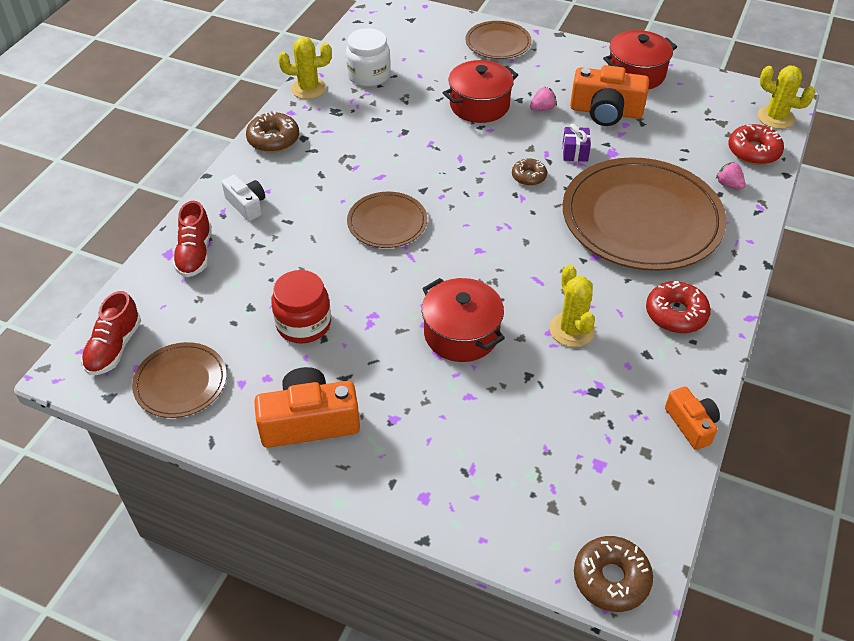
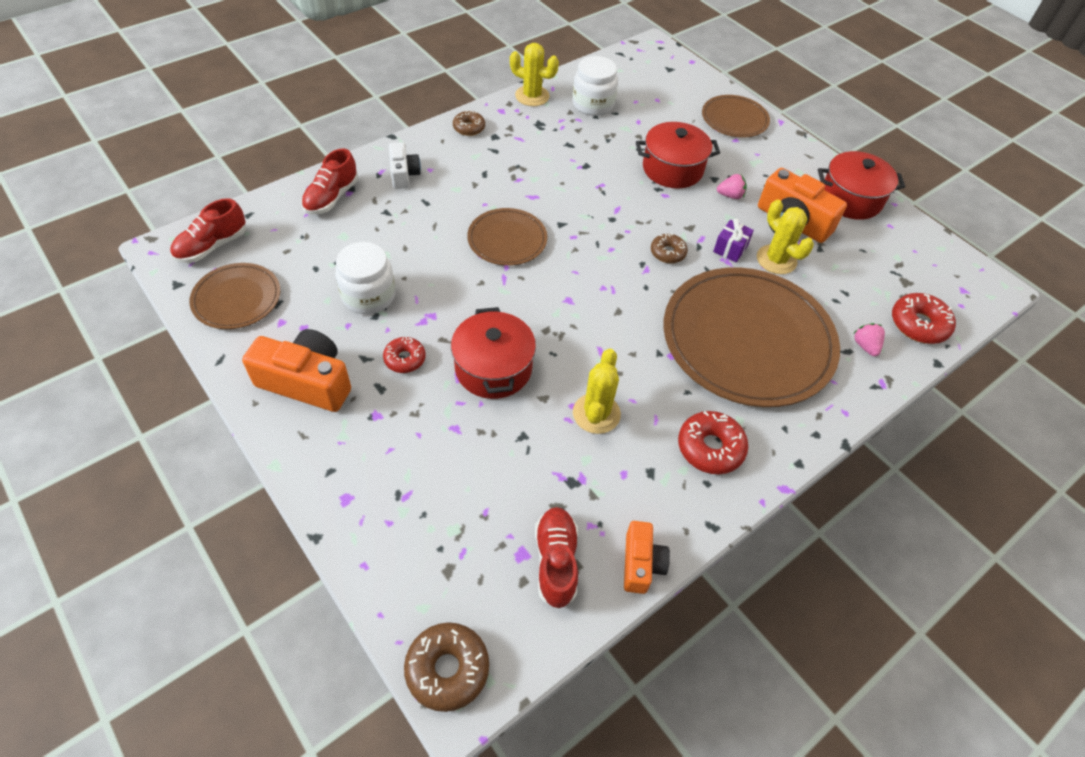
camera: 25 degrees right, 5 degrees up
brown donut [246,111,299,153] -> brown donut [453,110,485,136], size x0.64
red jar [271,270,331,343] -> white jar [335,242,396,314]
yellow cactus [757,66,815,129] -> yellow cactus moved to [757,199,814,274]
none -> red donut [383,337,426,373]
none -> red shoe [535,507,578,609]

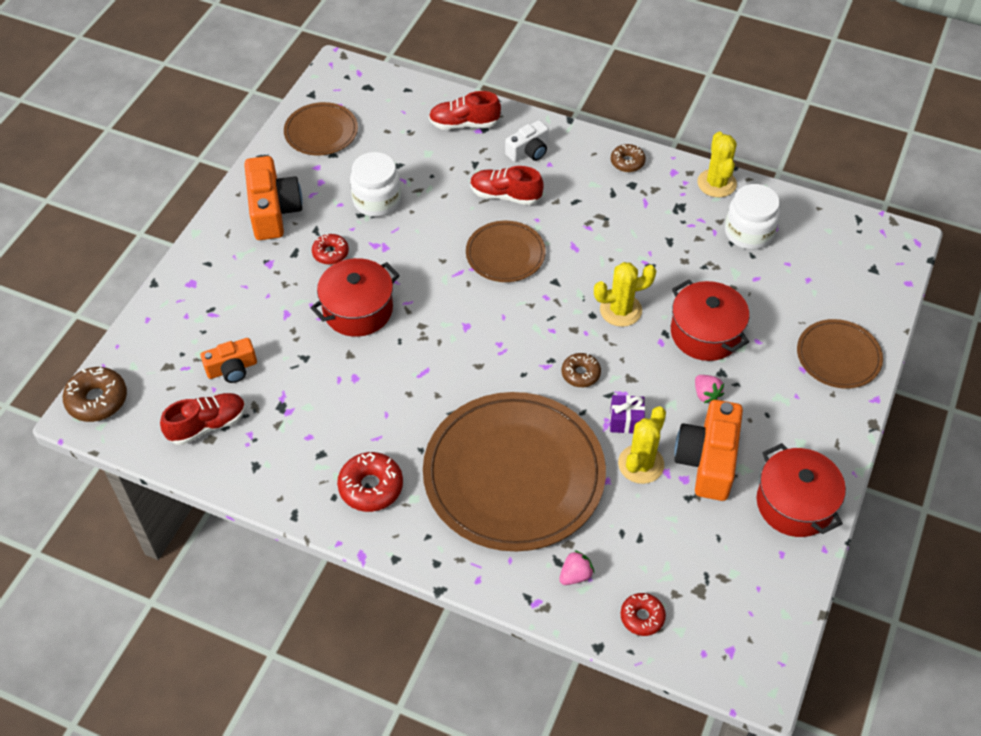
camera: 65 degrees right, 0 degrees up
red shoe [170,198,246,263] -> red shoe moved to [470,166,543,205]
yellow cactus [573,349,621,434] -> yellow cactus moved to [594,262,656,327]
orange camera [624,521,670,594] -> orange camera moved to [200,338,257,383]
red donut [892,293,956,344] -> red donut [621,593,666,636], size x0.64

